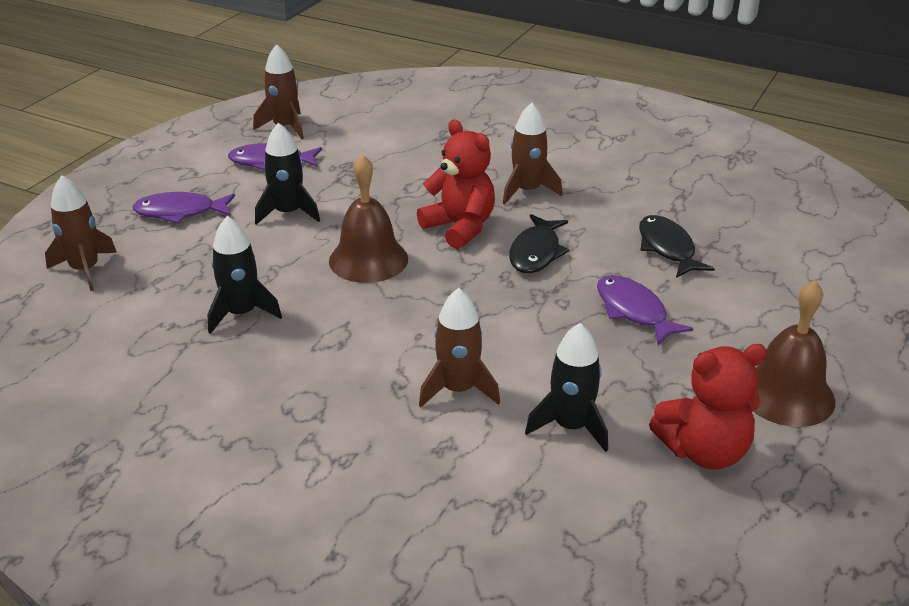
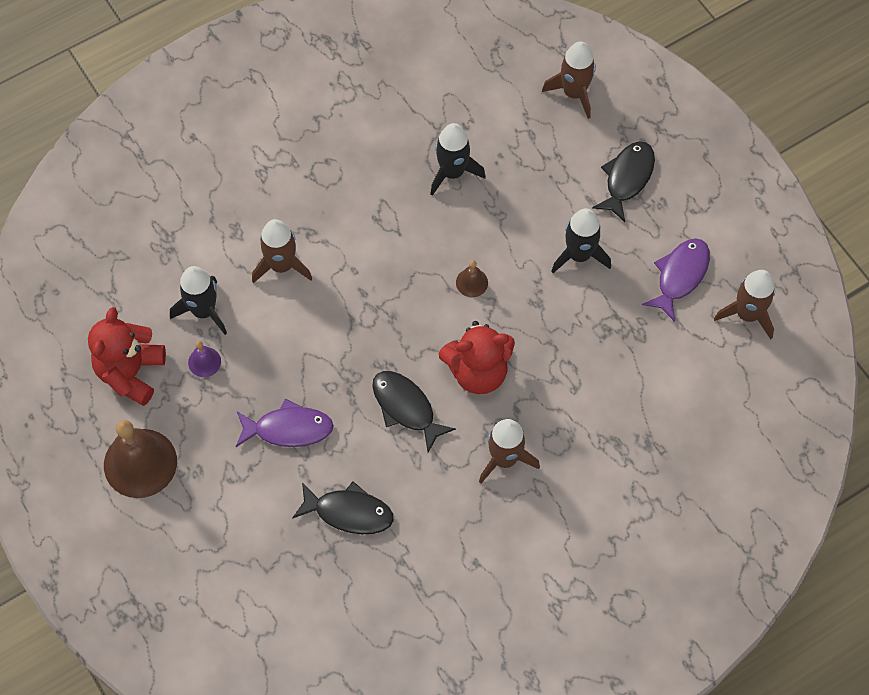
camera: 120 degrees right, 30 degrees up
purple fish [132,192,235,224] -> black fish [592,141,655,222]
brown bell [329,155,408,283] -> brown bell [456,260,488,297], size x0.46
none -> purple bell [188,341,221,377]

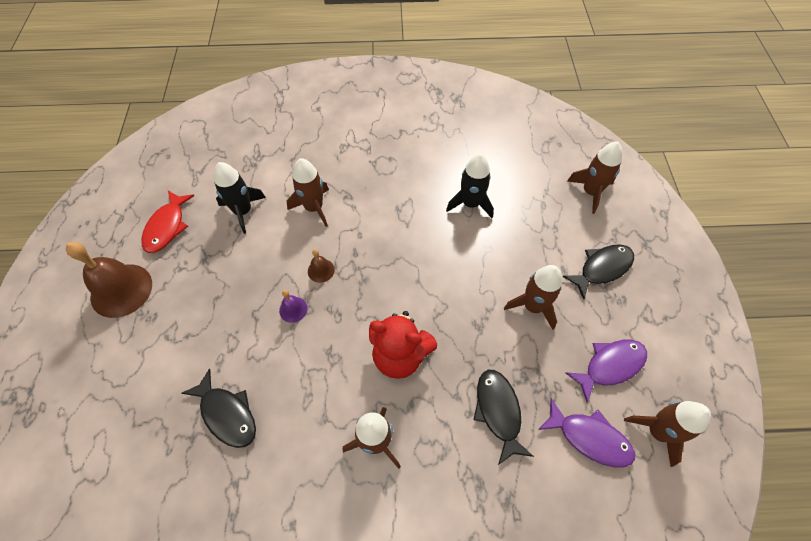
camera: 30 degrees right, 5 degrees down
red teddy bear [88,307,166,406] -> red fish [141,191,195,253]
purple bell [188,341,221,377] -> purple bell moved to [279,290,308,323]
purple fish [236,399,334,447] -> purple fish moved to [538,398,635,468]
black fish [372,371,456,452] -> black fish moved to [473,370,534,465]
brown bell [456,260,488,297] -> brown bell moved to [308,249,335,283]
black rocket [551,208,611,273] -> brown rocket [504,265,562,330]

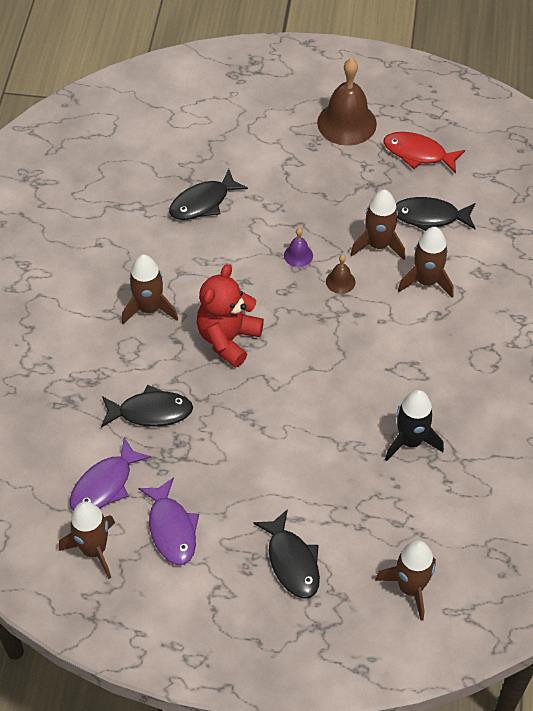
camera: 100 degrees right, 5 degrees down
black rocket [214,162,266,234] -> black fish [396,197,475,231]
brown rocket [504,265,562,330] -> brown rocket moved to [350,190,405,260]

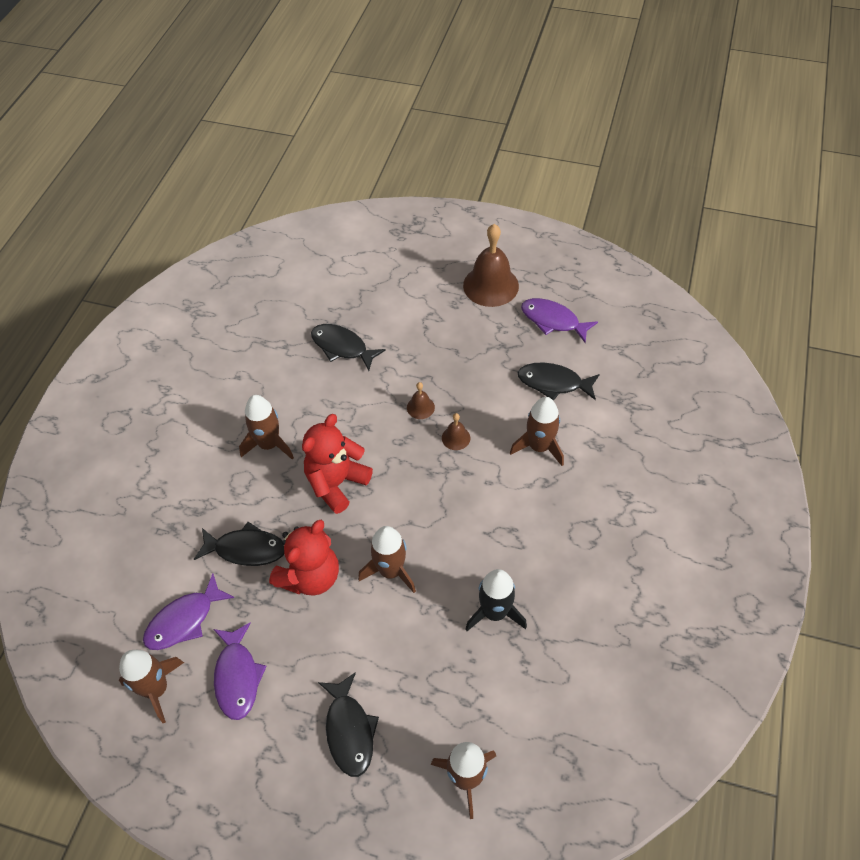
camera: 10 degrees right, 0 degrees up
black fish [169,169,248,220] -> black fish turned 60 degrees clockwise [311,324,386,371]
purple bell [284,228,313,267] -> brown bell [407,382,435,419]
brown rocket [350,190,405,260] -> brown rocket moved to [358,526,416,593]
red fish [384,132,465,174] -> purple fish [521,298,598,343]
none -> red teddy bear [269,520,339,596]

